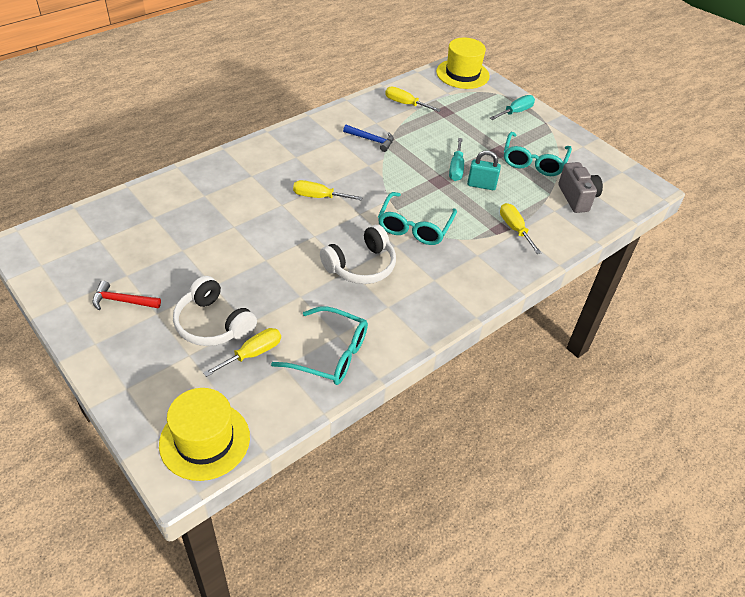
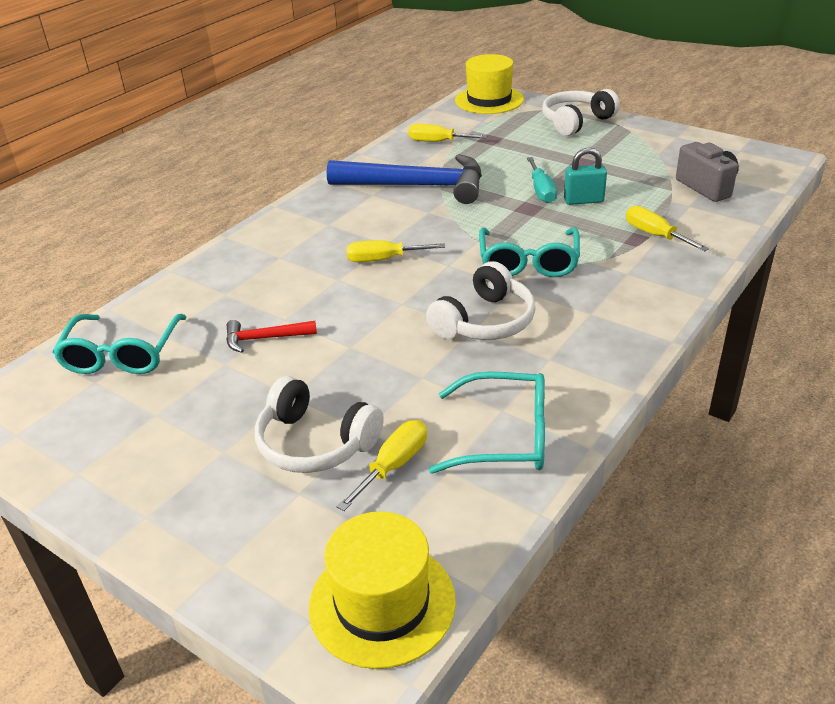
camera: 10 degrees left, 10 degrees down
red hammer [93,281,161,310] -> red hammer moved to [226,320,317,353]
blue hammer [343,125,394,152] -> blue hammer [327,154,482,204], size x2.20
turquoise screwdriver [490,95,535,120] -> white headphones [542,89,620,136]
turquoise glasses [504,132,572,176] -> turquoise glasses moved to [53,314,187,374]

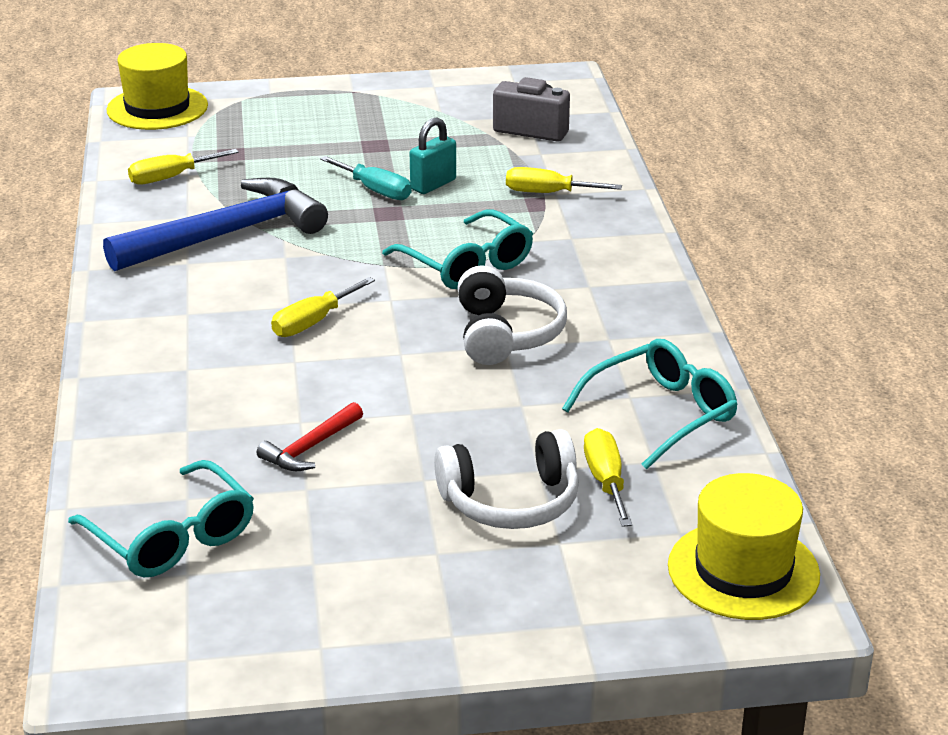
camera: 45 degrees left, 5 degrees down
white headphones [542,89,620,136] -> none

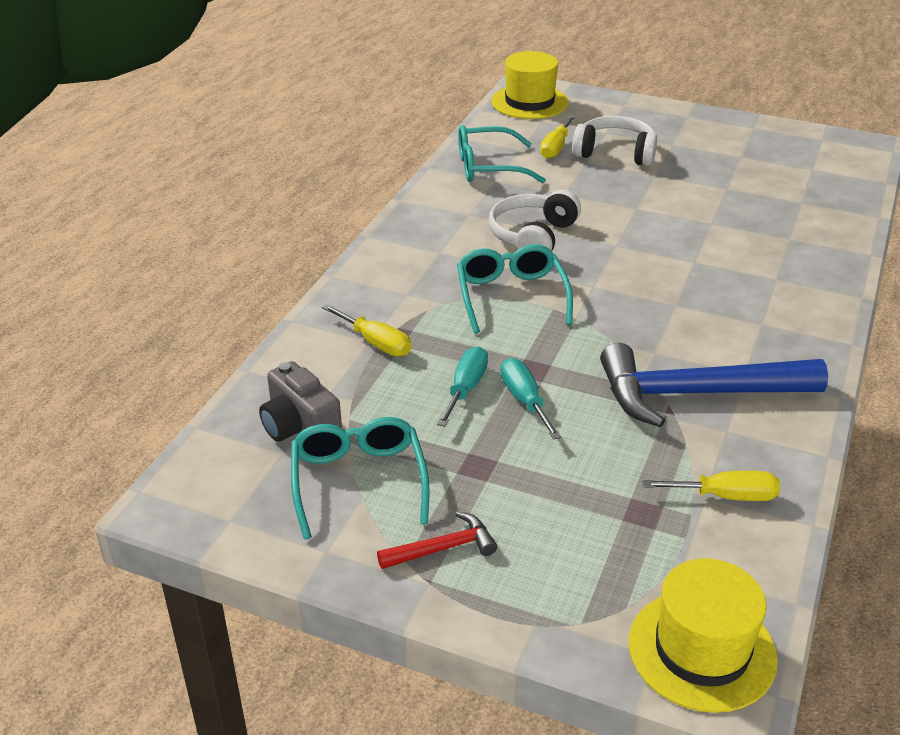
camera: 150 degrees left, 5 degrees up
turquoise glasses [68,460,254,577] -> turquoise glasses moved to [291,417,430,539]
red hammer [257,402,363,471] -> red hammer moved to [377,512,497,569]
yellow screwdriver [271,277,375,337] -> none
turquoise padlock [410,117,456,194] -> turquoise screwdriver [437,347,488,427]

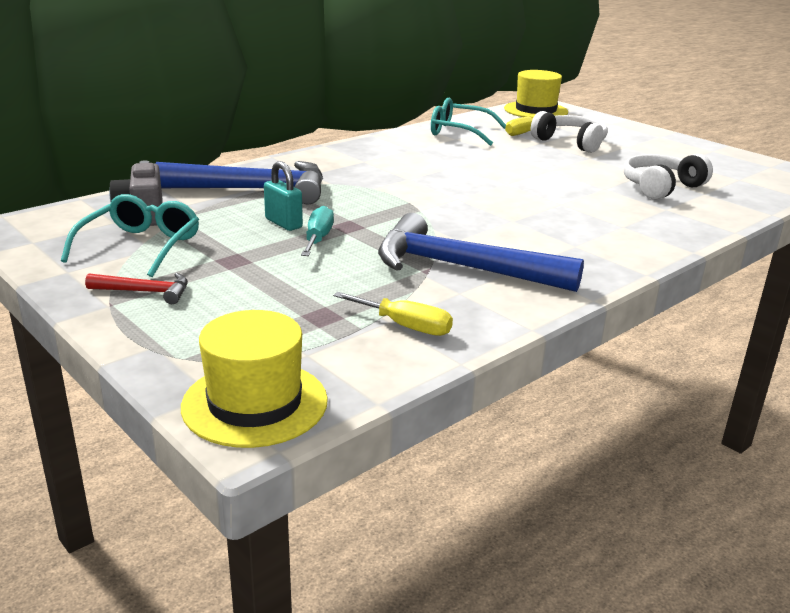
camera: 25 degrees right, 10 degrees down
yellow screwdriver [322,304,411,356] -> blue hammer [155,161,323,205]
turquoise screwdriver [437,347,488,427] -> turquoise padlock [264,161,303,231]
turquoise glasses [457,244,573,334] -> none
white headphones [489,189,581,251] -> white headphones moved to [624,154,713,200]

